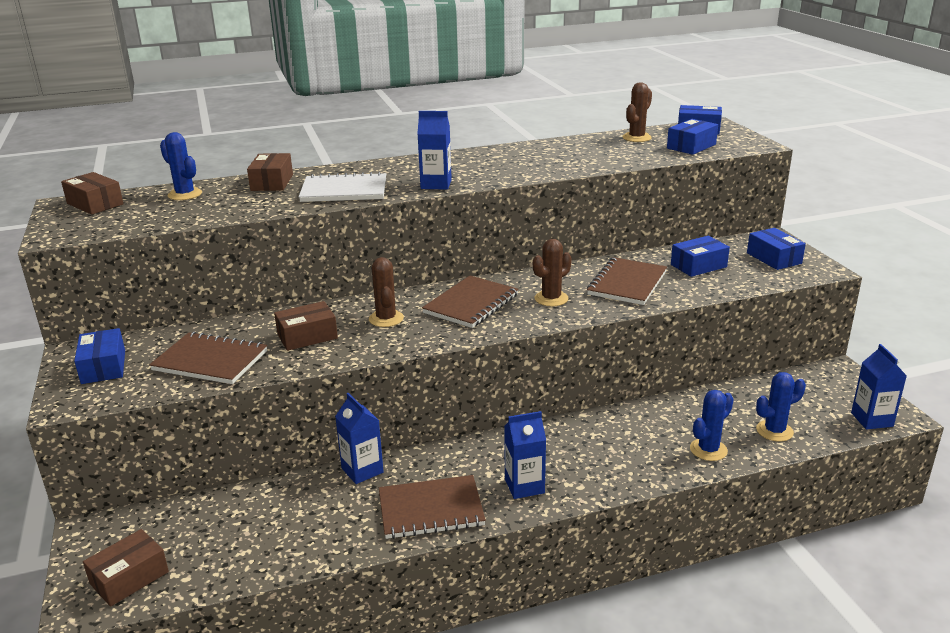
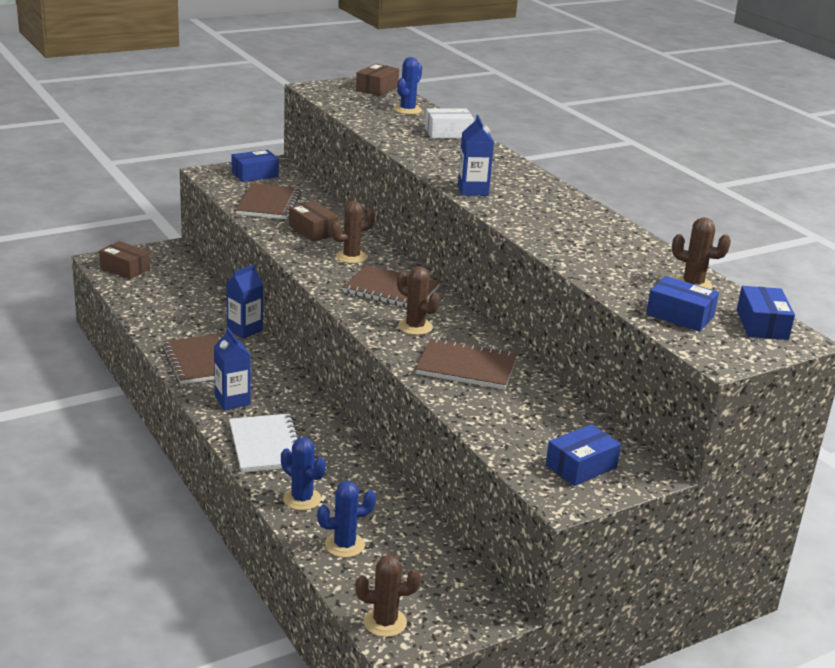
camera: 75 degrees right, 0 degrees up
brown box [247,153,293,191] -> white box [425,109,474,138]
white notebook [299,172,386,202] -> white notebook moved to [229,414,299,473]
blue box [671,236,730,277] -> none
blue cactus [756,372,806,442] -> blue cactus turned 75 degrees counterclockwise [317,481,376,558]
blue carton [851,344,907,430] -> brown cactus [355,554,421,637]

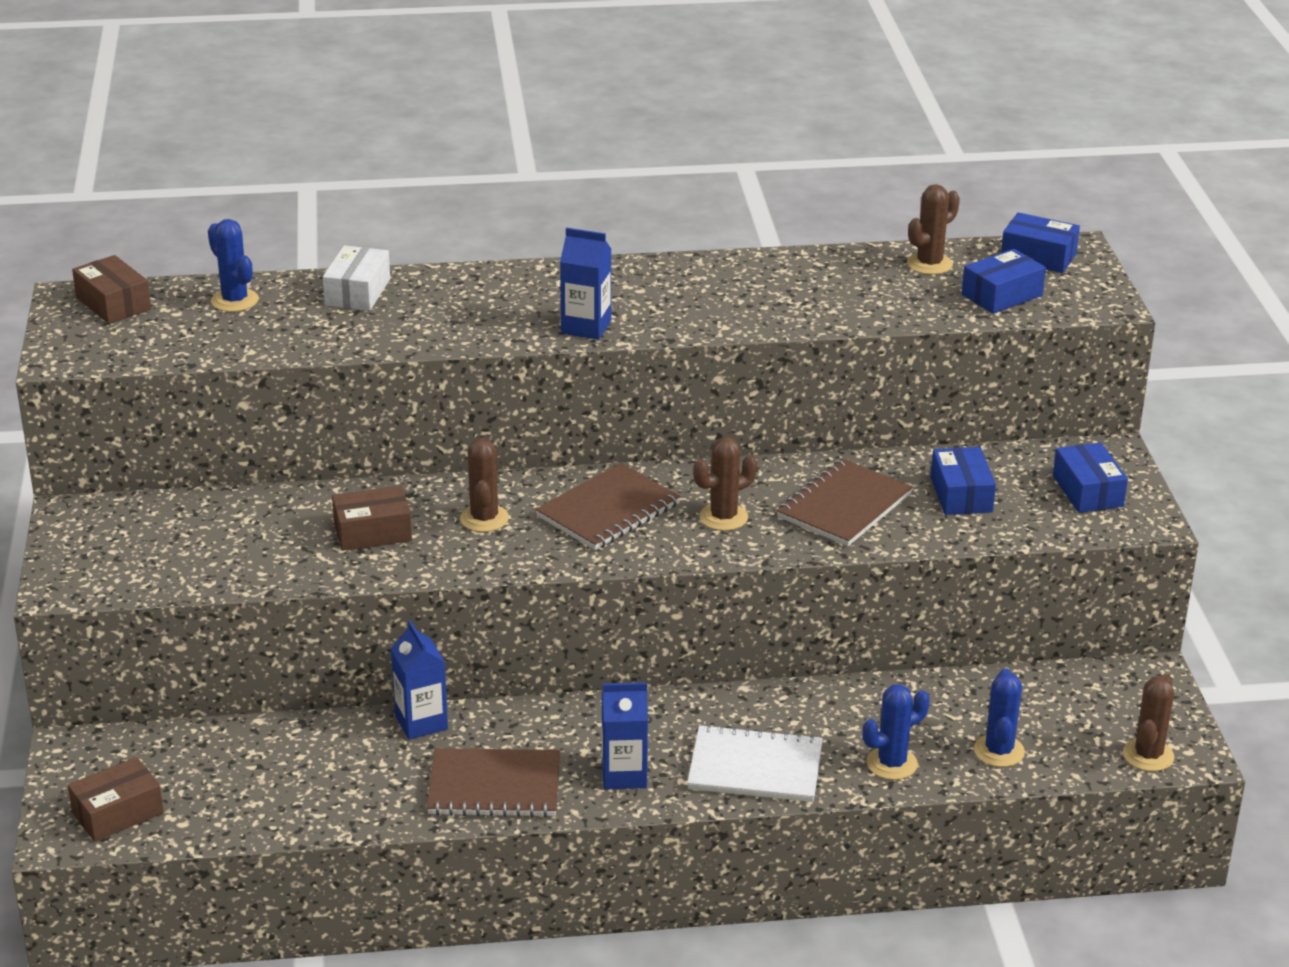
camera: 65 degrees left, 5 degrees up
blue box [232,150,279,182] -> blue box moved to [931,447,996,515]
brown notebook [236,183,301,219] -> none

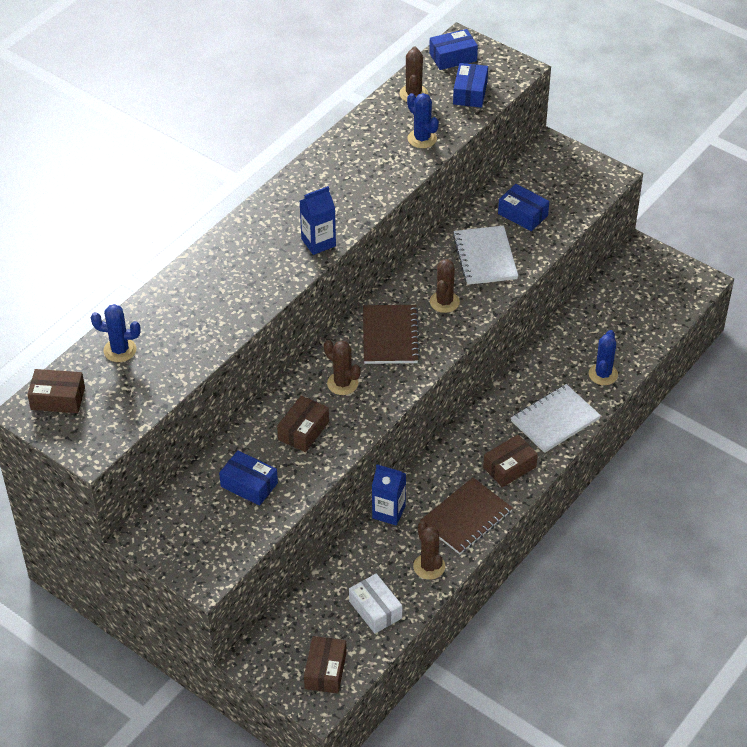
camera: 45 degrees left, 15 degrees up
white box [323,245,390,311] -> white box moved to [349,573,402,633]
blue carton [602,682,648,790] -> brown box [483,435,538,487]
brown notebook [777,458,913,546] -> white notebook [453,225,518,285]
blue cactus [974,668,1025,767] -> blue cactus moved to [407,93,439,148]
blue box [1053,442,1128,513] -> blue box moved to [219,450,278,506]
brown cactus [1123,674,1175,771] -> brown cactus moved to [413,521,445,580]

